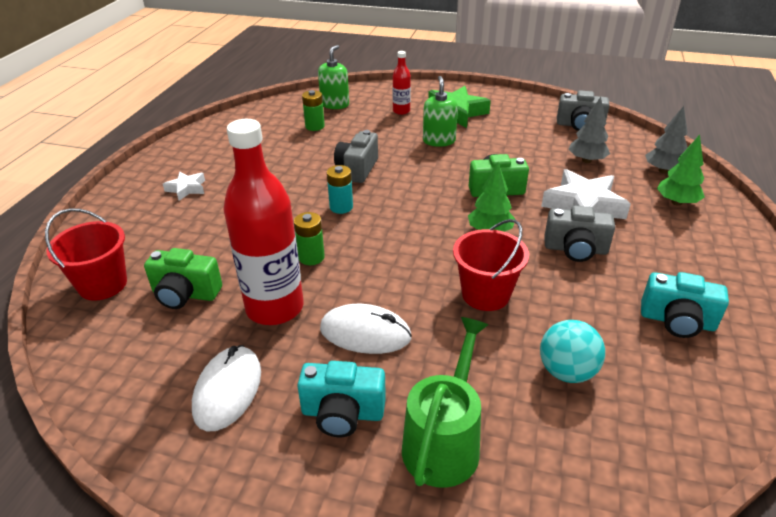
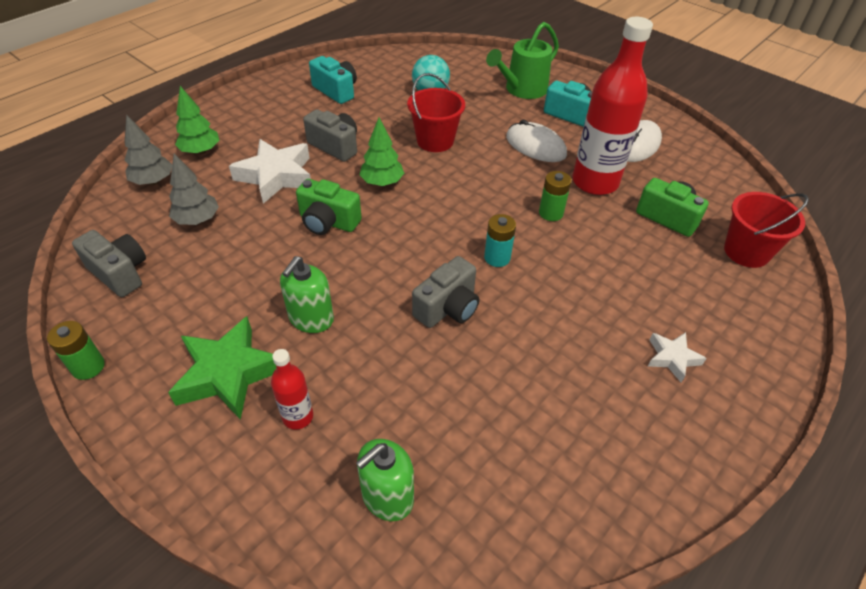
camera: 155 degrees left, 10 degrees up
green battery [302,90,325,131] -> green battery moved to [47,321,105,380]

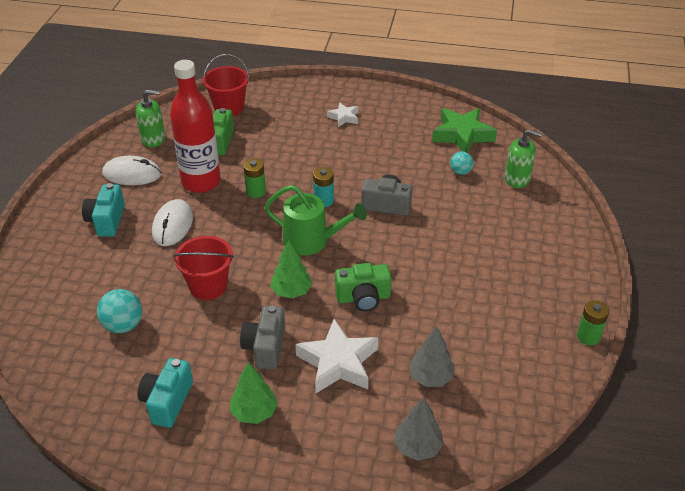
camera: 120 degrees left, 5 degrees down
grey camera [72,230,146,297] -> none
green star [168,316,276,420] -> green star moved to [432,108,497,153]
green tree [175,86,219,154] -> green tree moved to [230,362,278,424]
red bottle [271,349,313,430] -> none
green soap dispenser [280,256,334,333] -> green soap dispenser moved to [136,90,165,148]
green camera [296,179,362,235] -> green camera turned 90 degrees clockwise [335,263,391,311]
green watering can [486,22,559,99] -> green watering can moved to [265,185,367,255]
none -> turquoise ball [450,151,474,175]

